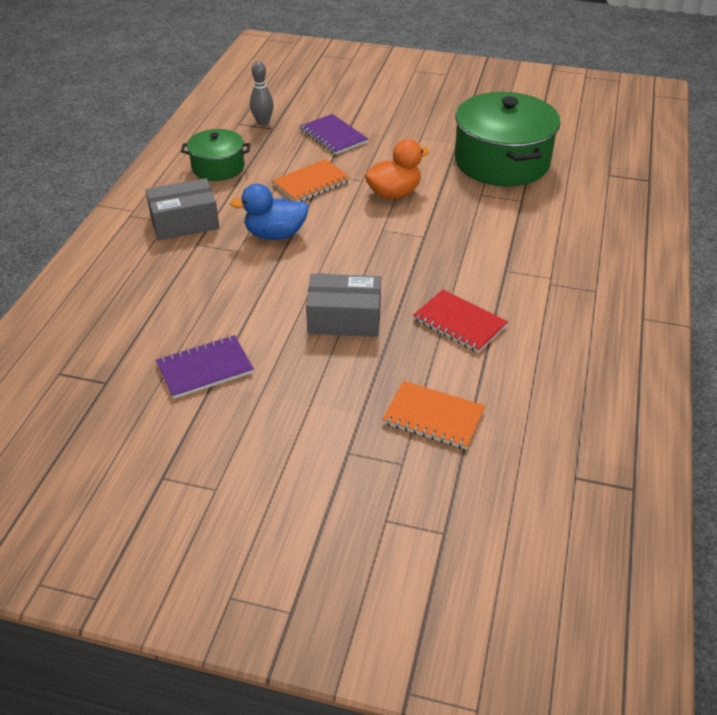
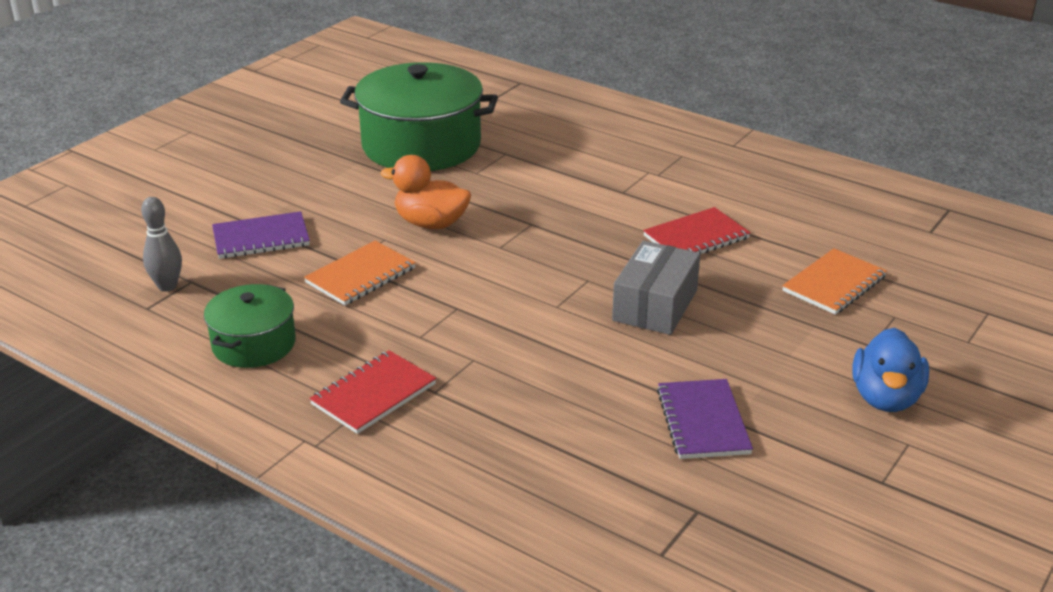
camera: 70 degrees left, 10 degrees down
grey box [146,178,220,240] -> red notebook [309,350,436,434]
blue duck [230,184,309,240] -> blue duck moved to [852,328,929,412]
orange notebook [272,159,351,202] -> orange notebook turned 60 degrees clockwise [304,241,416,305]
orange duck [365,139,430,199] -> orange duck turned 60 degrees counterclockwise [380,155,471,229]

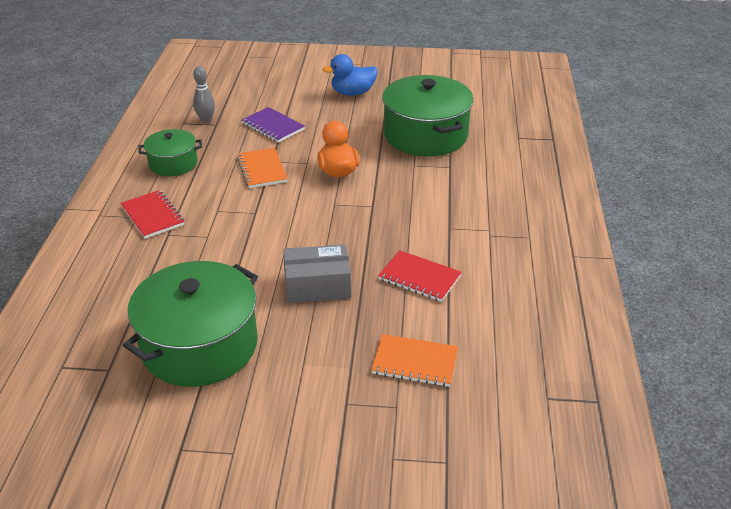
camera: 60 degrees right, 5 degrees up
orange notebook [304,241,416,305] -> orange notebook turned 60 degrees clockwise [237,148,288,188]
red notebook [309,350,436,434] -> red notebook turned 45 degrees clockwise [120,190,184,239]
purple notebook [657,379,753,459] -> green pot [123,261,258,387]
blue duck [852,328,929,412] -> blue duck moved to [323,54,378,96]

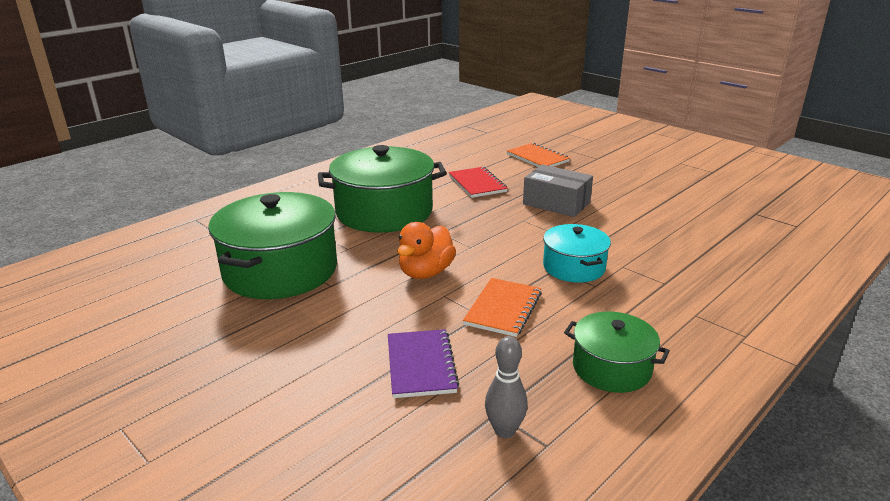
camera: 140 degrees left, 10 degrees down
red notebook [120,190,184,239] -> none
green pot [123,261,258,387] -> green pot moved to [318,145,447,233]
blue duck [323,54,378,96] -> none
none -> turquoise pot [543,224,611,283]

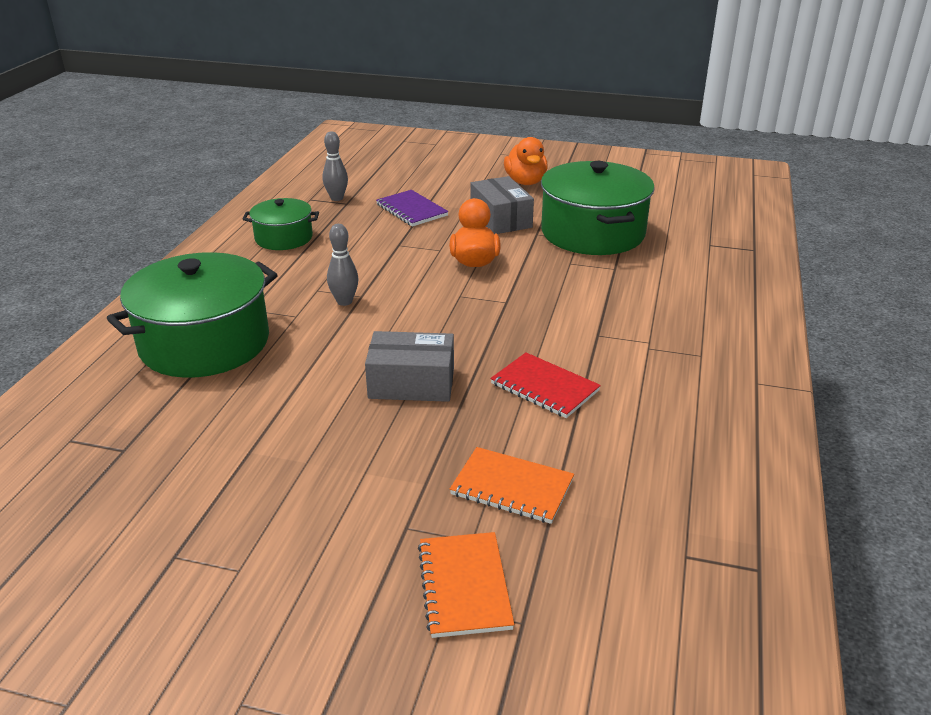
camera: 150 degrees right, 5 degrees up
green pot [318,145,447,233] -> green pot moved to [107,252,277,378]
orange notebook [463,278,542,337] -> orange notebook moved to [418,532,514,638]
turquoise pot [543,224,611,283] -> grey bowling pin [327,224,359,306]
none -> grey box [470,176,534,234]
none -> orange duck [504,137,548,185]

